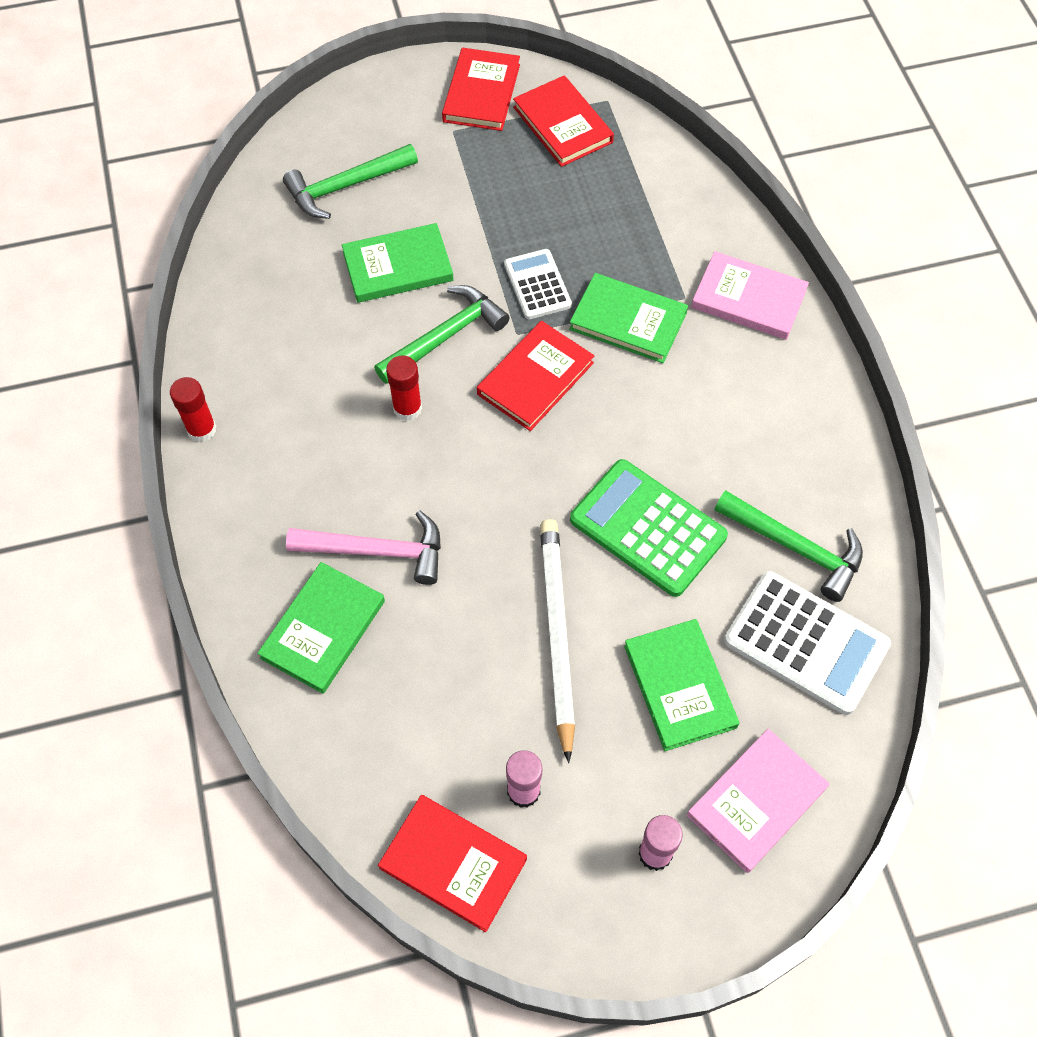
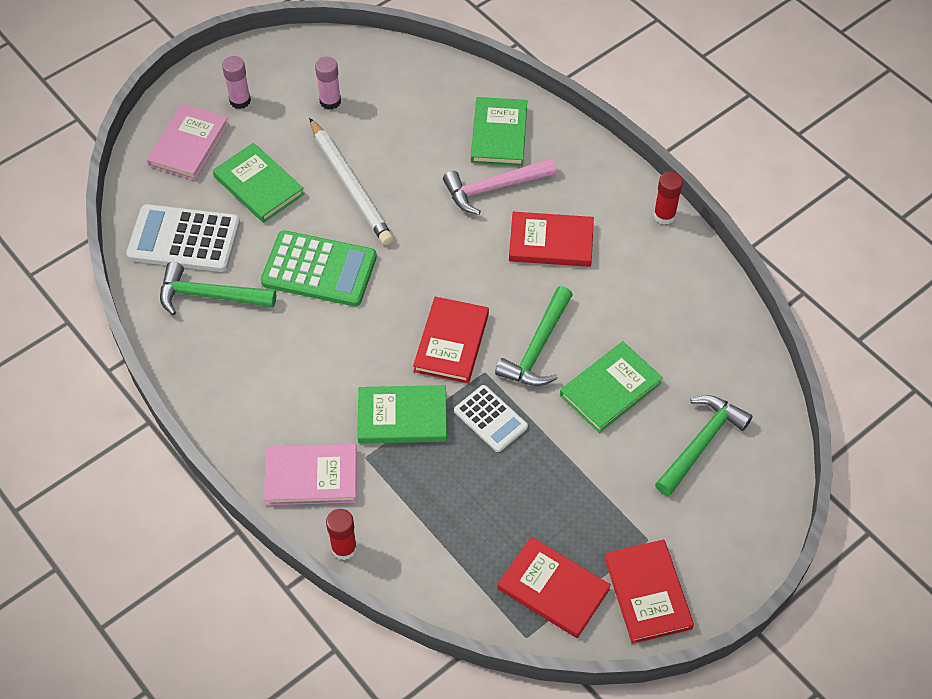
camera: 155 degrees right, 5 degrees down
red book [378,795,527,932] -> red book moved to [509,212,594,267]
red glue stick [386,356,422,421] -> red glue stick moved to [326,509,357,560]

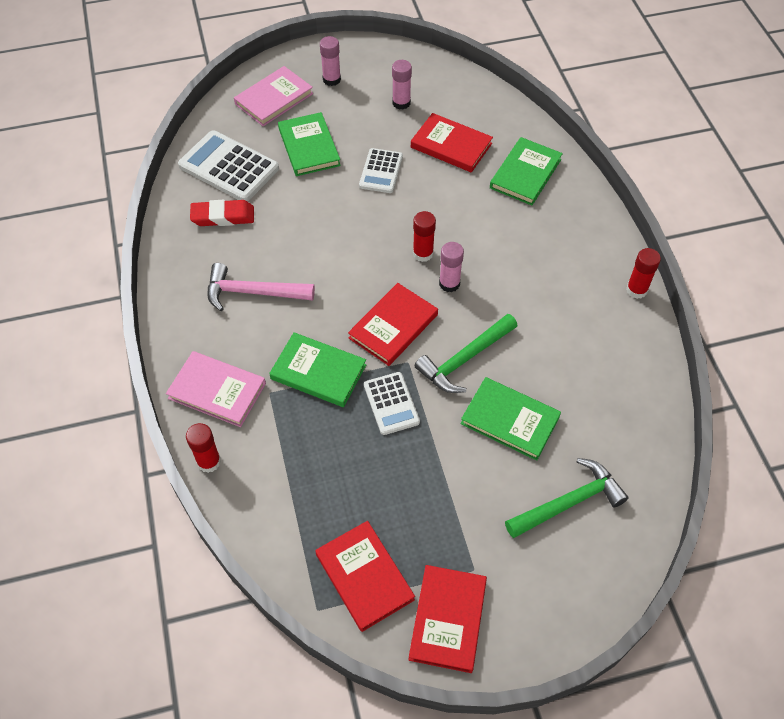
camera: 25 degrees right, 0 degrees up
green hammer [160,262,276,315] -> red eraser [190,200,254,226]
green calculator [261,230,377,306] -> none
white pencil [309,118,394,245] -> white calculator [359,148,403,193]
pink hammer [443,158,557,215] -> pink hammer moved to [208,263,315,311]
red book [509,212,594,267] -> red book moved to [411,113,493,173]
green book [560,341,663,433] -> green book turned 45 degrees clockwise [461,377,561,461]
none -> red glue stick [413,211,436,262]
none -> pink glue stick [439,242,464,292]

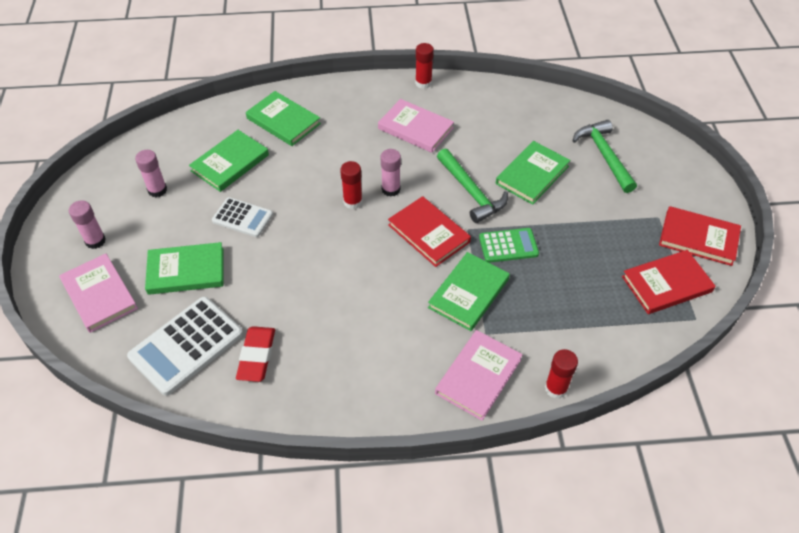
camera: 80 degrees left, 5 degrees down
pink hammer [208,263,315,311] -> none
white calculator [364,372,420,435] -> green calculator [479,228,539,263]
red book [411,113,493,173] -> green book [189,130,269,192]
none -> pink book [378,99,454,153]

